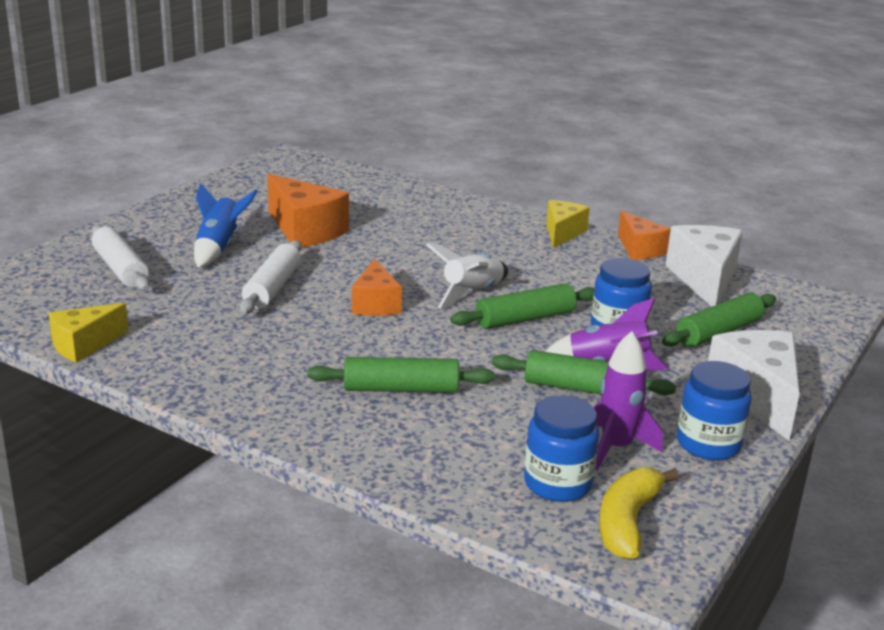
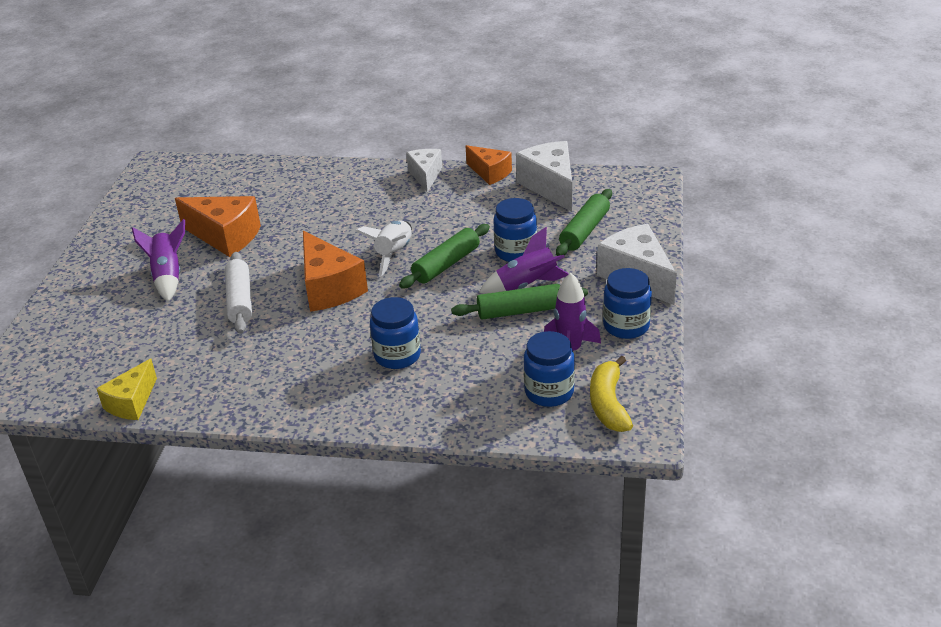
camera: 20 degrees left, 10 degrees up
white rolling pin [91,225,150,291] -> none
blue rocket [194,183,258,268] -> purple rocket [132,219,185,302]
green rolling pin [307,357,495,393] -> blue jar [370,297,421,369]
orange cheese [352,259,402,316] -> orange cheese [303,231,368,312], size x1.57
yellow cheese [546,200,590,248] -> white cheese [406,149,442,193]

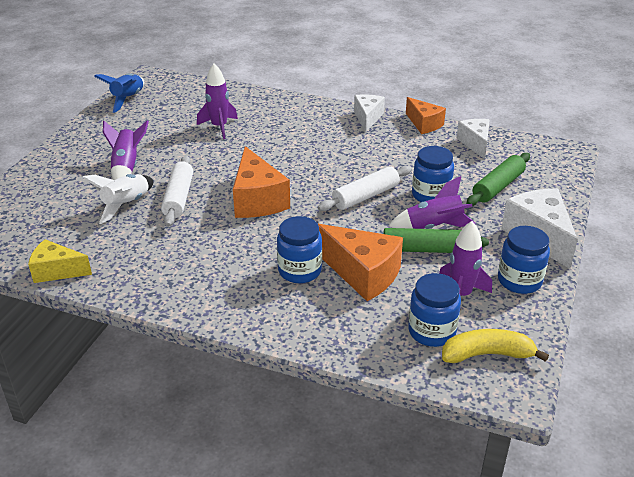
camera: 10 degrees right, 0 degrees up
yellow cheese [96,359,157,420] -> yellow cheese turned 60 degrees clockwise [28,239,92,283]
orange cheese [175,196,261,257] -> orange cheese moved to [318,224,403,301]
white rocket [355,220,412,277] -> white rocket moved to [82,174,154,224]
green rolling pin [399,224,490,288] -> white rolling pin [318,166,412,211]
white cheese [516,141,572,212] -> white cheese [456,119,490,159], size x0.64
yellow banana [590,356,633,432] -> yellow banana turned 75 degrees clockwise [442,329,549,363]
none -> blue rocket [94,73,144,113]
none -> purple rocket [197,64,238,139]

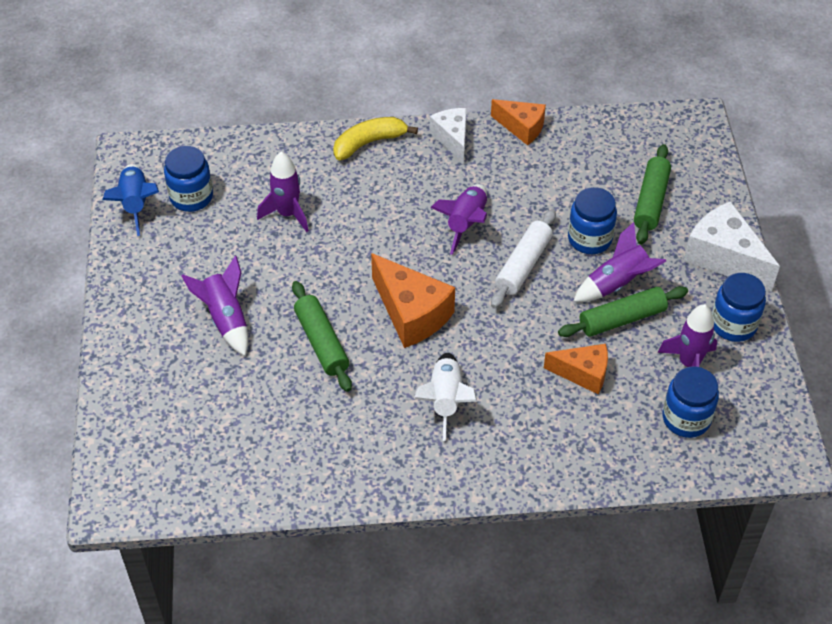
camera: 25 degrees left, 15 degrees up
yellow cheese [28,239,92,283] -> none
white rocket [82,174,154,224] -> white rocket moved to [414,353,477,441]
white rolling pin [161,156,193,227] -> green rolling pin [292,281,352,392]
blue jar [277,216,322,283] -> blue jar moved to [164,146,213,212]
orange cheese [318,224,403,301] -> orange cheese [544,344,608,395], size x0.64
yellow banana [442,329,549,363] -> yellow banana moved to [333,117,418,160]
white cheese [456,119,490,159] -> none
none -> purple rocket [430,184,487,255]

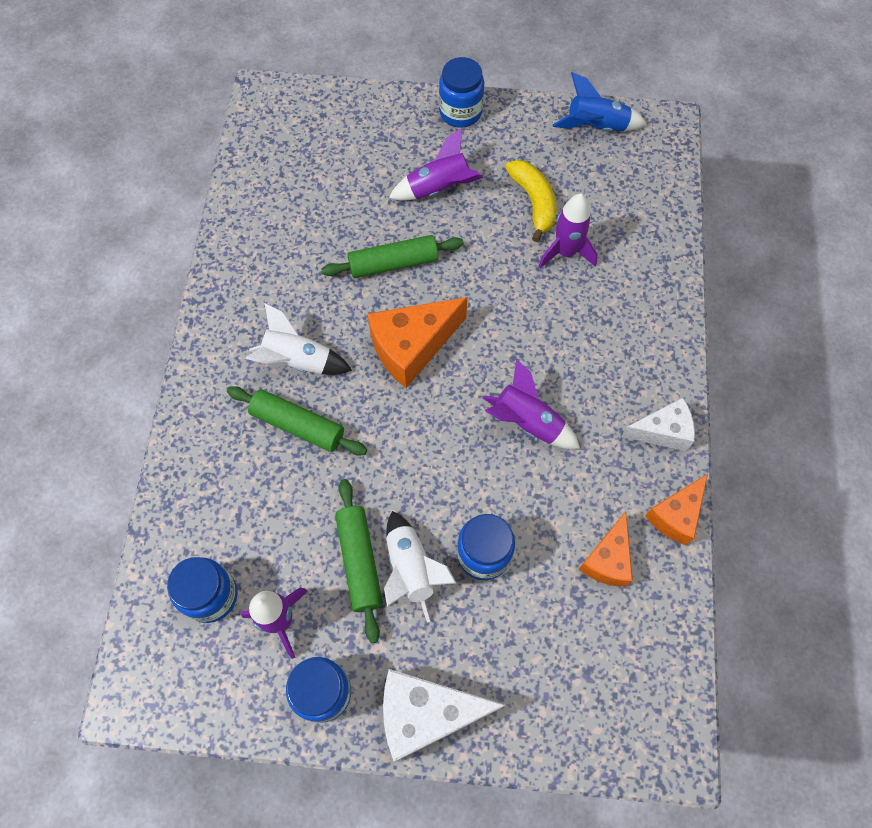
camera: 100 degrees right, 15 degrees up
blue jar [164,146,213,212] -> blue jar moved to [439,57,484,128]
yellow banana [333,117,418,160] -> yellow banana moved to [505,160,557,242]
white rolling pin [491,209,556,308] -> none
orange cheese [544,344,608,395] -> orange cheese moved to [578,511,633,587]
purple rocket [573,222,666,302] -> white rocket [384,511,456,623]
green rolling pin [634,144,671,245] -> green rolling pin moved to [227,386,367,456]
white cheese [684,201,780,291] -> white cheese turned 150 degrees counterclockwise [383,669,505,762]

